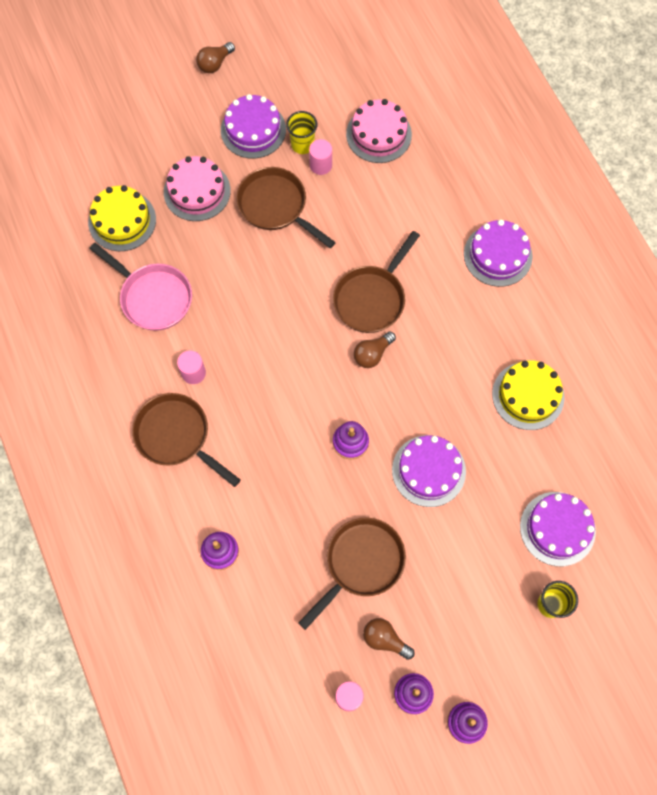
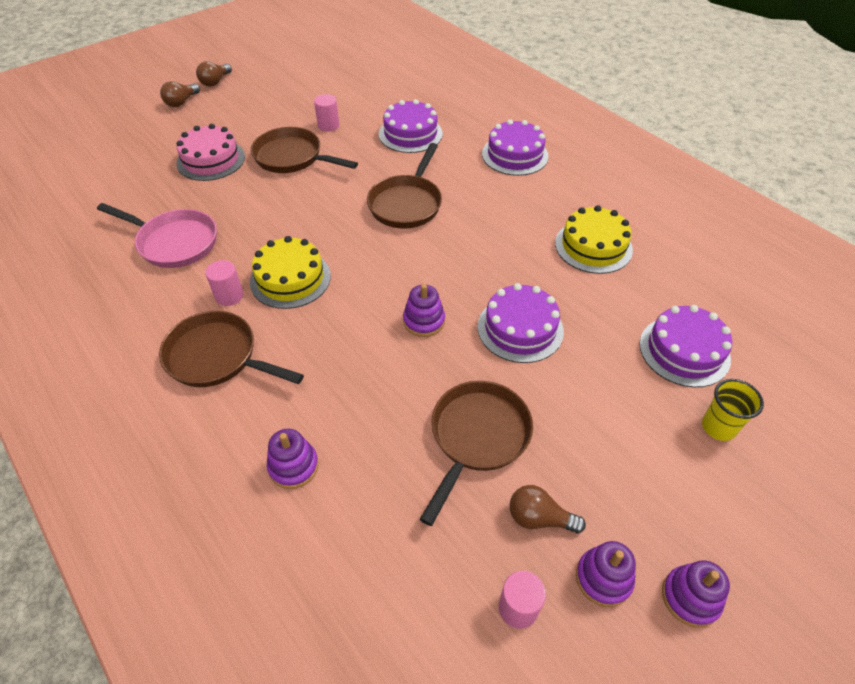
camera: 15 degrees left, 20 degrees down
yellow cake [88,185,156,251] -> yellow cake moved to [250,236,331,309]
purple cake [221,94,286,159] -> purple cake moved to [379,99,443,153]
yellow cup [286,111,317,154] -> none
pink cake [346,99,412,163] -> none
brown light bulb [354,331,396,368] -> brown light bulb moved to [160,81,200,107]

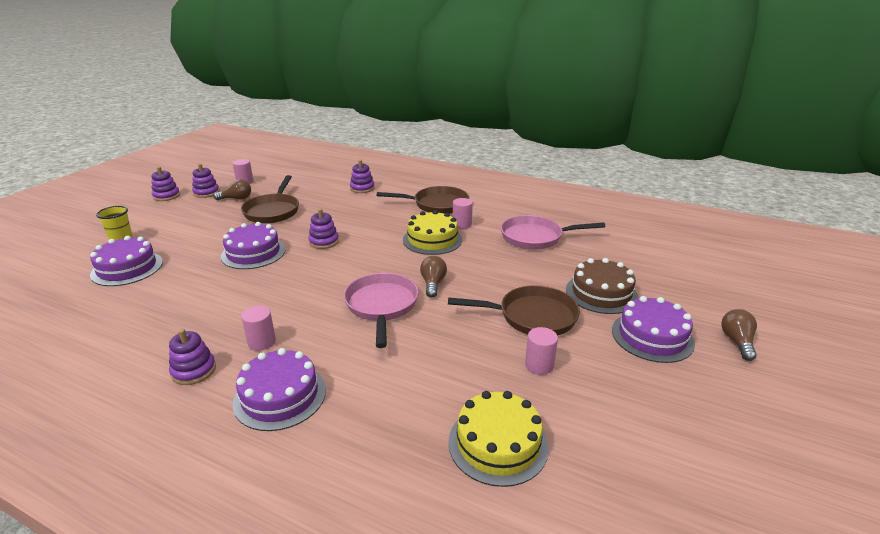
camera: 155 degrees right, 20 degrees down
pink cake [176,124,245,181] -> brown cake [566,258,638,314]
brown light bulb [196,61,232,87] -> brown light bulb moved to [420,256,447,298]
brown pan [367,143,442,229] -> pink pan [344,273,419,348]
purple cake [379,99,443,153] -> purple cake moved to [612,296,695,363]
yellow cake [555,205,633,274] -> yellow cake moved to [448,391,549,487]
none -> purple stacking toy [169,329,216,385]
none -> pink cylinder [241,306,276,351]

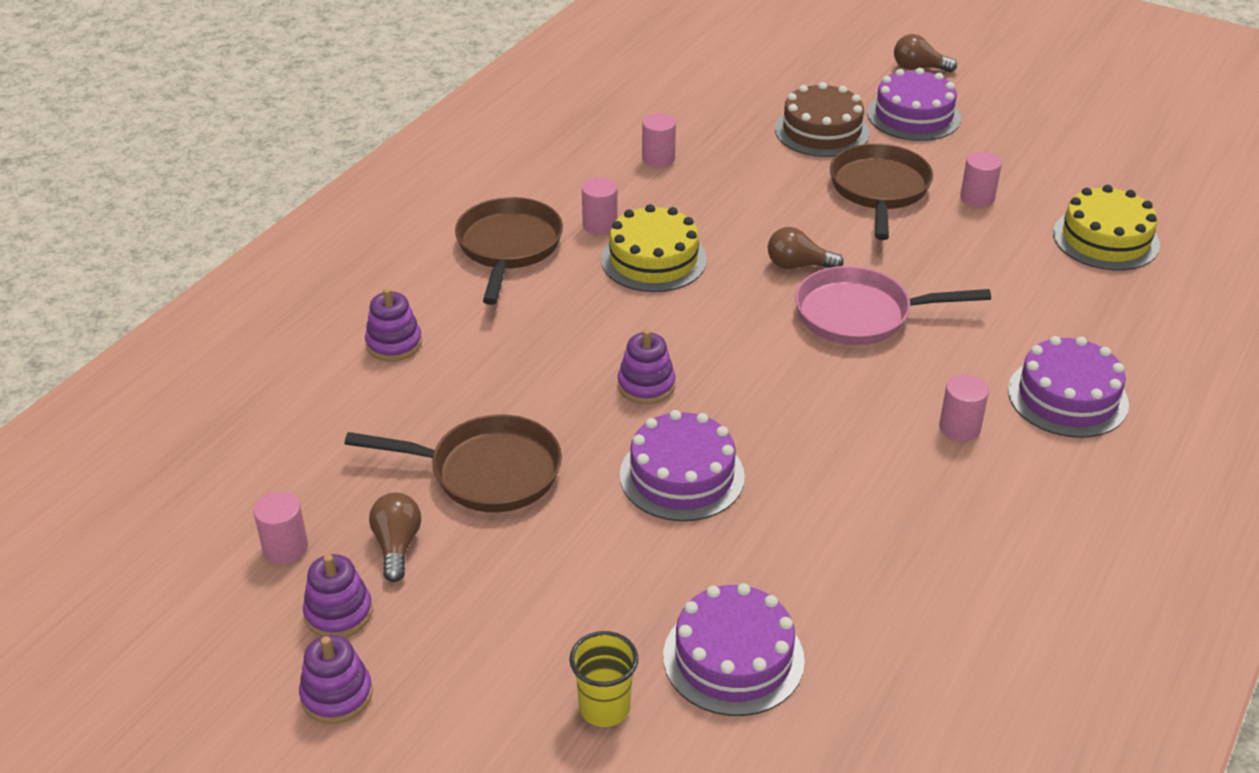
camera: 85 degrees left, 10 degrees up
purple stacking toy [169,329,216,385] -> none
pink pan [501,215,605,250] -> pink cylinder [642,113,676,168]

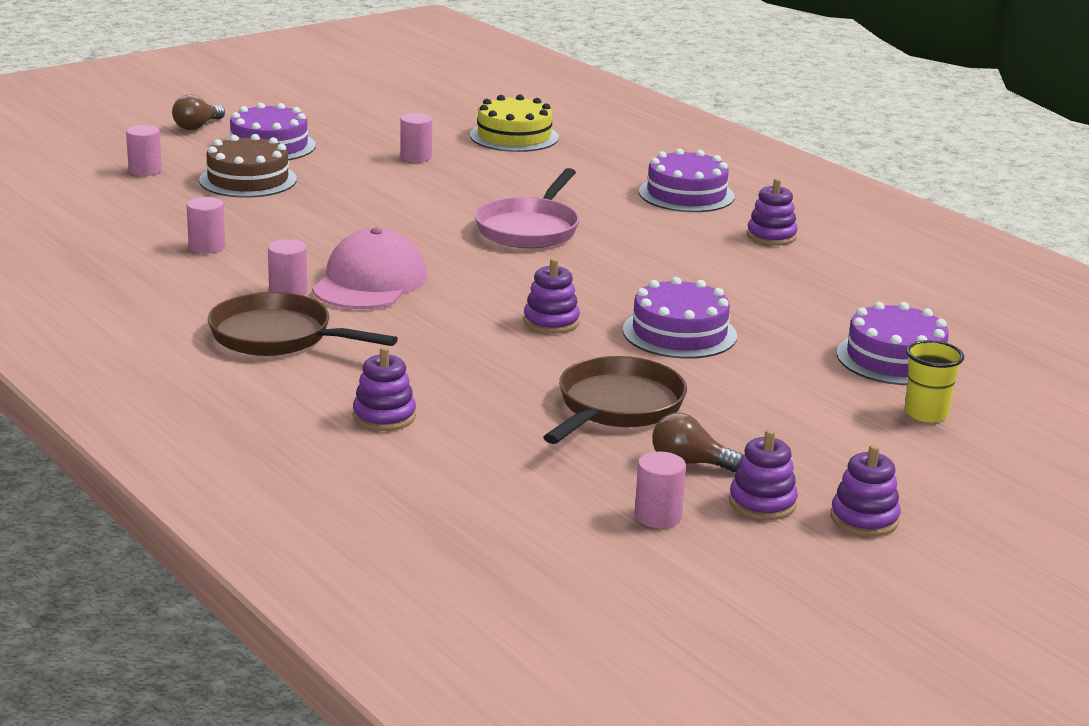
camera: 70 degrees left, 15 degrees down
yellow cake [601,204,707,292] -> pink cap [312,228,427,309]
brown light bulb [768,227,844,269] -> none
brown pan [830,143,933,240] -> none
pink cylinder [939,374,989,441] -> pink cylinder moved to [126,125,162,176]
none -> purple stacking toy [747,178,798,245]

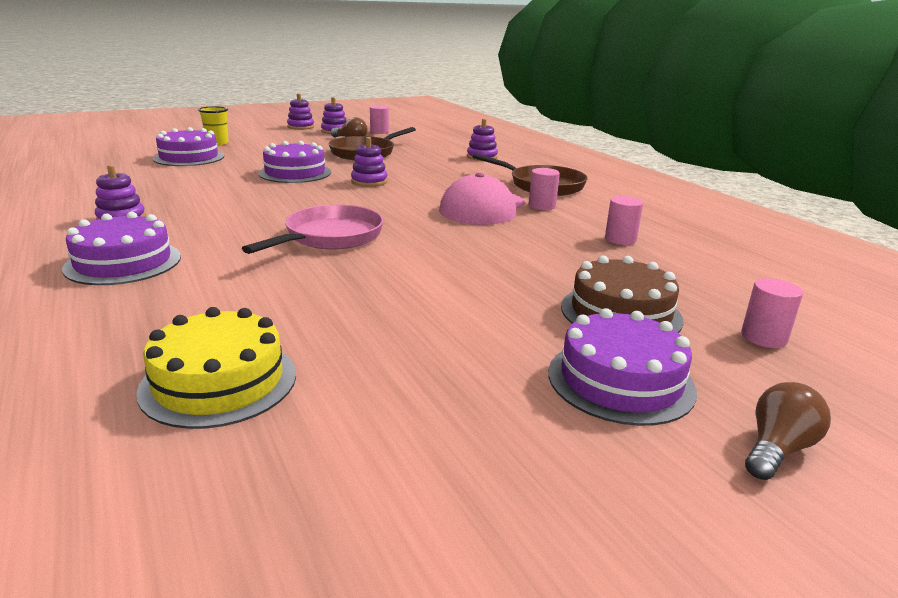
camera: 170 degrees left, 0 degrees up
pink cylinder [400,113,432,162] -> none

